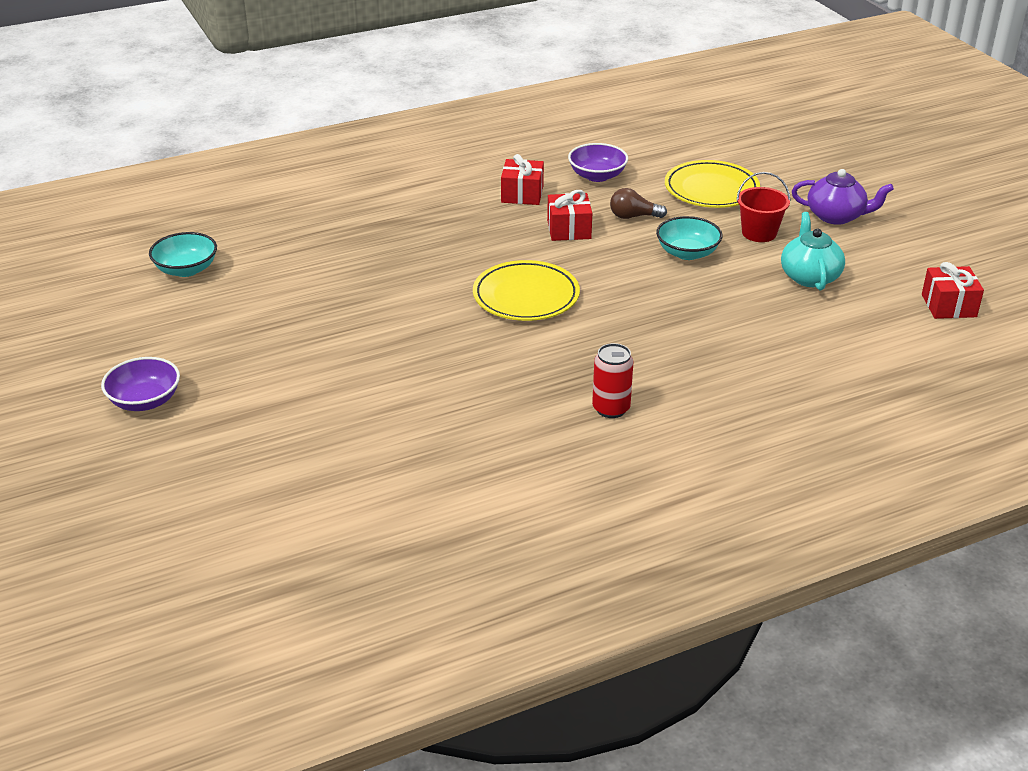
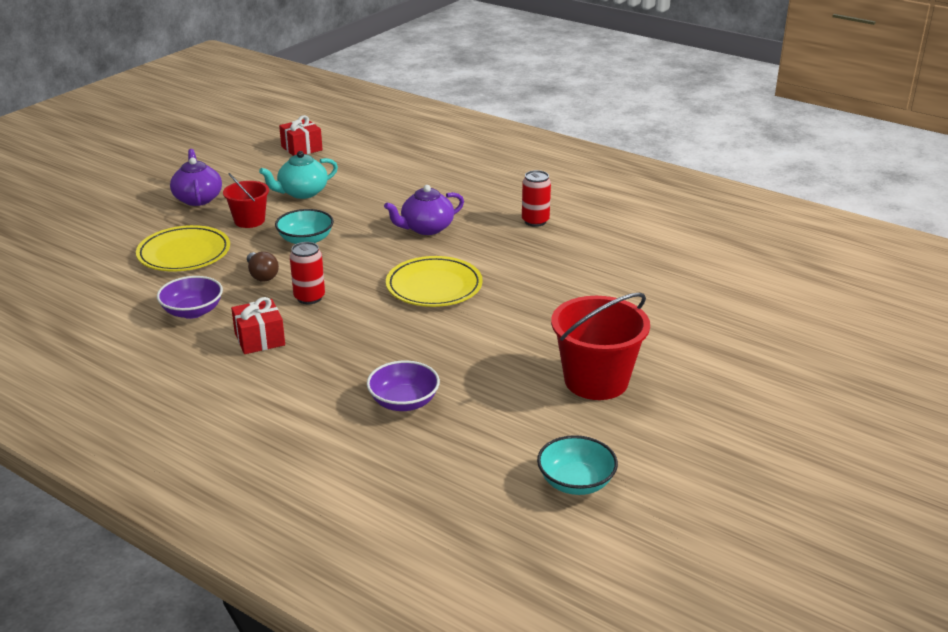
camera: 120 degrees left, 5 degrees down
purple bowl [101,357,180,411] -> purple bowl moved to [367,361,440,411]
red gift [547,190,592,241] -> red can [290,242,325,304]
none -> purple teapot [384,185,464,235]
none -> red bucket [551,293,650,400]

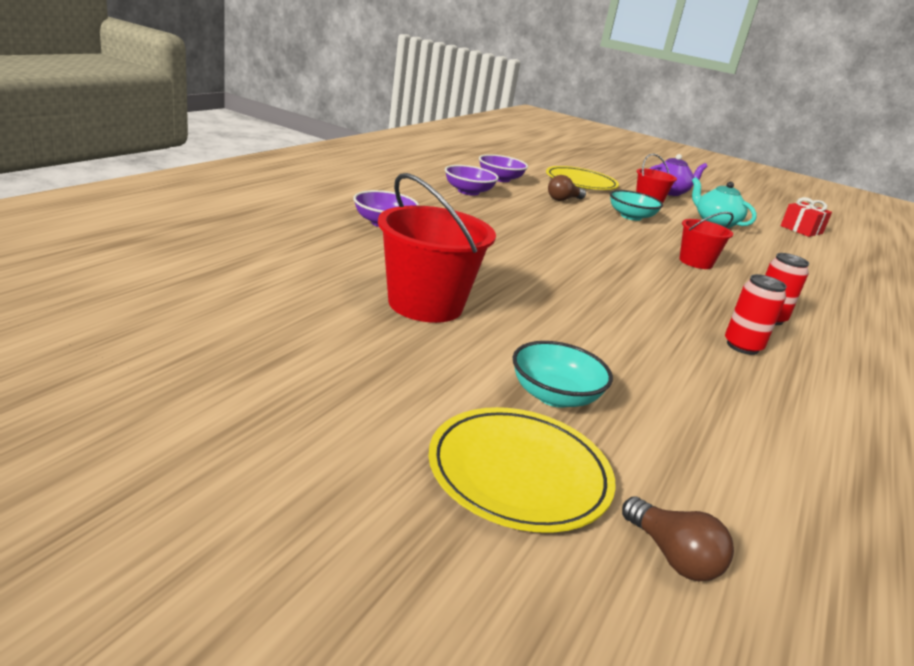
camera: 80 degrees right, 5 degrees down
red gift [231,297,285,354] -> purple bowl [445,165,499,196]
red can [290,242,325,304] -> red can moved to [725,274,787,355]
purple teapot [384,185,464,235] -> red bucket [679,212,734,269]
yellow plate [386,256,483,307] -> yellow plate moved to [429,407,616,533]
turquoise bowl [537,435,618,495] -> turquoise bowl moved to [513,341,613,408]
none -> brown light bulb [622,496,734,581]

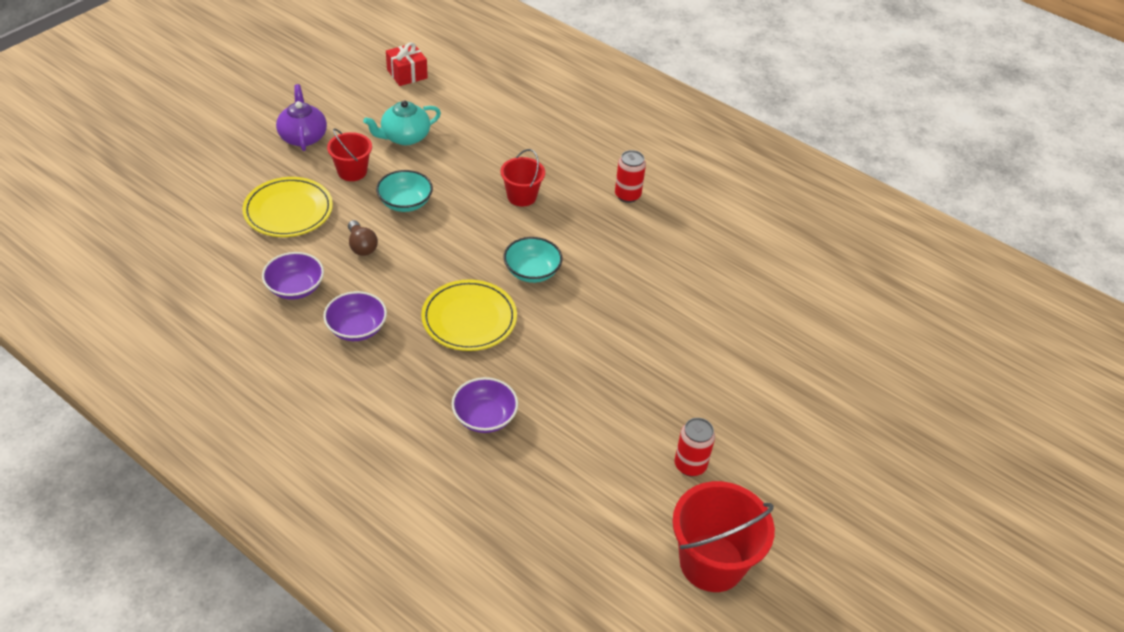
camera: 80 degrees left, 20 degrees up
red bucket [378,173,496,323] -> red bucket moved to [672,481,775,592]
yellow plate [429,407,616,533] -> yellow plate moved to [421,279,517,351]
turquoise bowl [513,341,613,408] -> turquoise bowl moved to [504,237,562,283]
brown light bulb [622,496,734,581] -> none
red can [725,274,787,355] -> red can moved to [675,418,715,477]

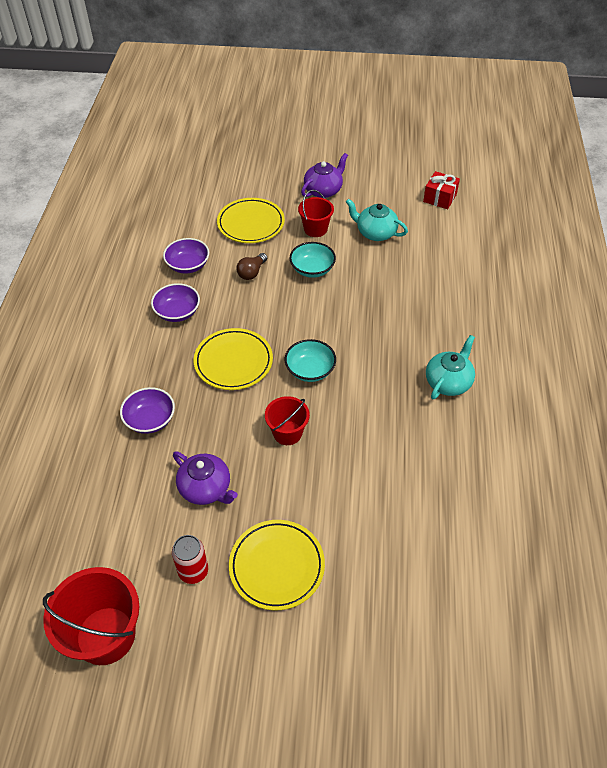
camera: 60 degrees right, 5 degrees up
red bucket [501,149,545,207] -> red bucket moved to [265,396,310,445]
red can [615,150,646,203] -> turquoise teapot [426,335,475,399]
none -> purple teapot [173,452,238,505]
none -> yellow plate [229,520,325,611]

